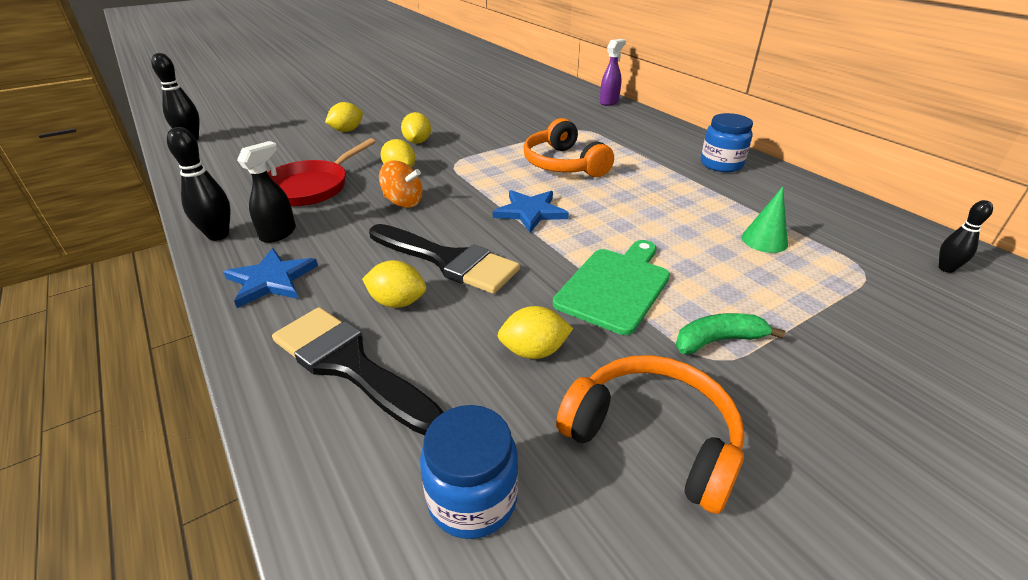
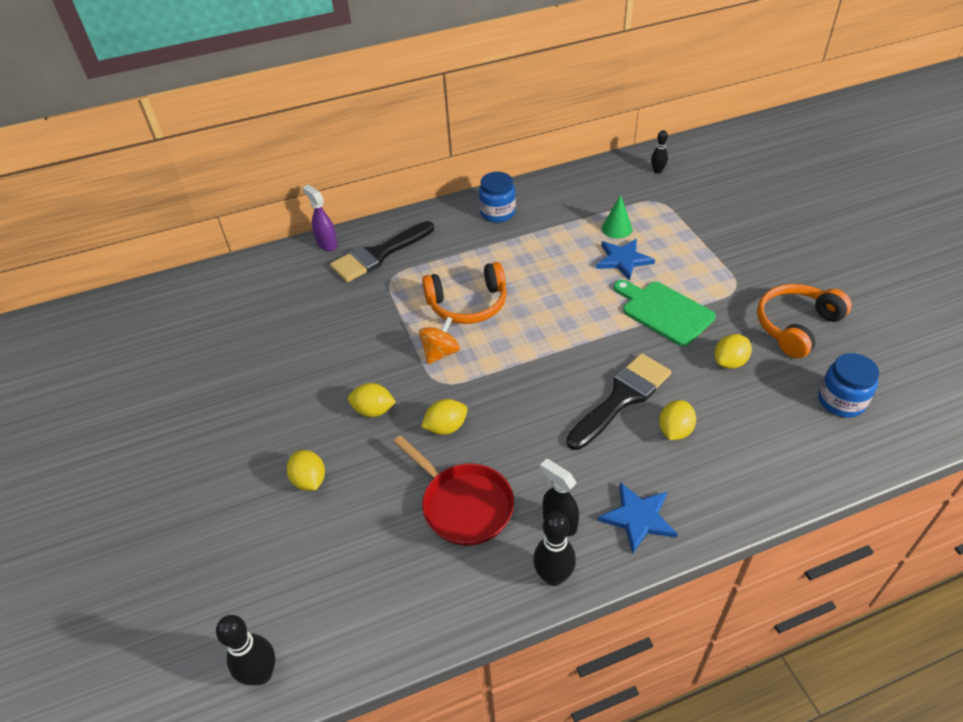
camera: 75 degrees left, 10 degrees up
black brush [272,307,444,435] -> black brush moved to [330,221,434,282]
orange spinning top [379,160,423,208] -> orange spinning top moved to [419,317,460,364]
blue star [493,190,569,233] -> blue star moved to [596,239,655,281]
yellow lemon [498,306,573,359] -> yellow lemon turned 45 degrees clockwise [715,334,752,369]
green banana [676,313,785,354] -> none

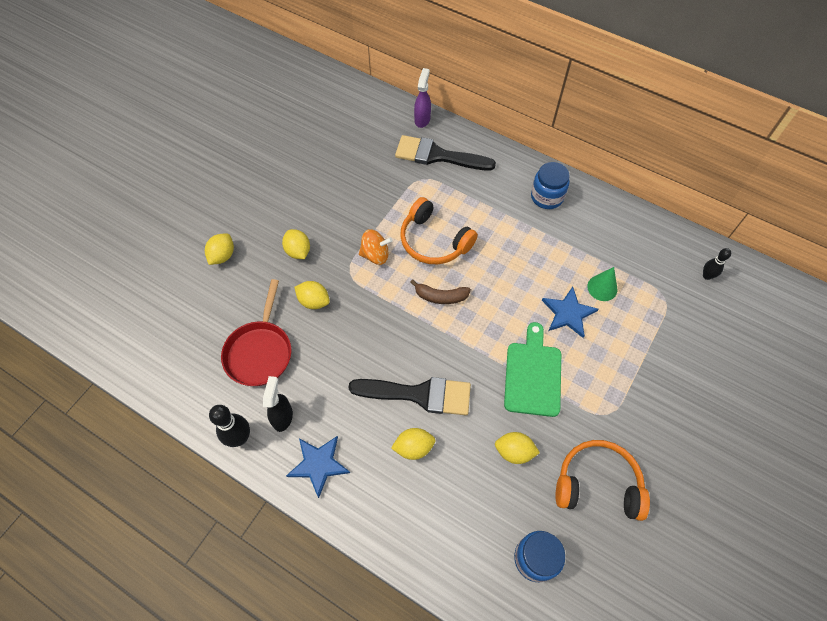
camera: 50 degrees right, 15 degrees up
black bowling pin [216,615,275,685] -> none
none -> brown banana [410,279,471,304]

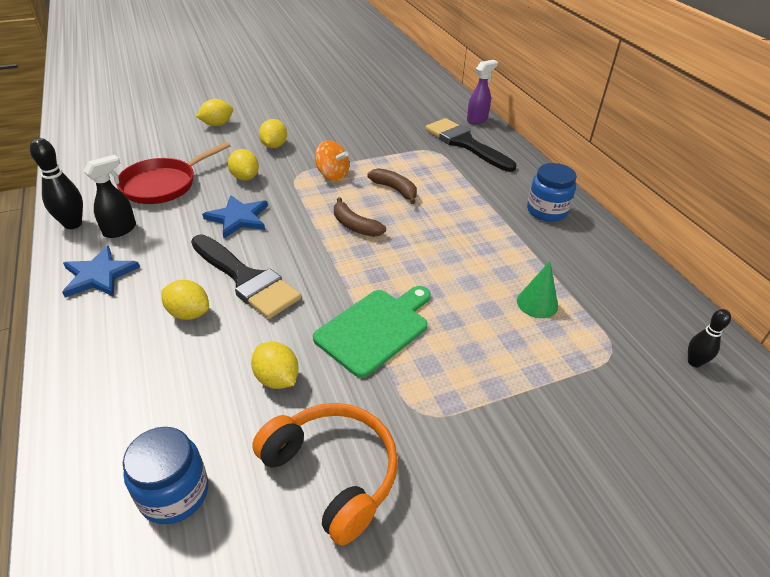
camera: 35 degrees right, 20 degrees down
orange headphones [400,197,478,264] -> brown banana [367,168,417,204]
blue star [542,287,598,338] -> blue star moved to [202,195,268,238]

